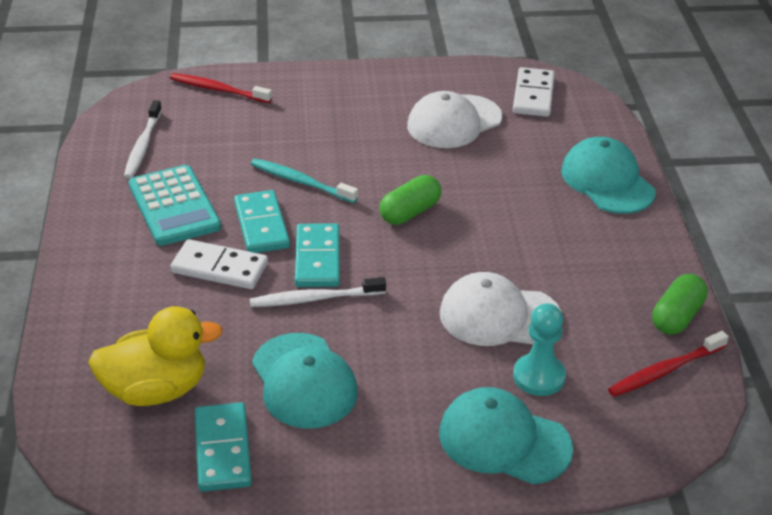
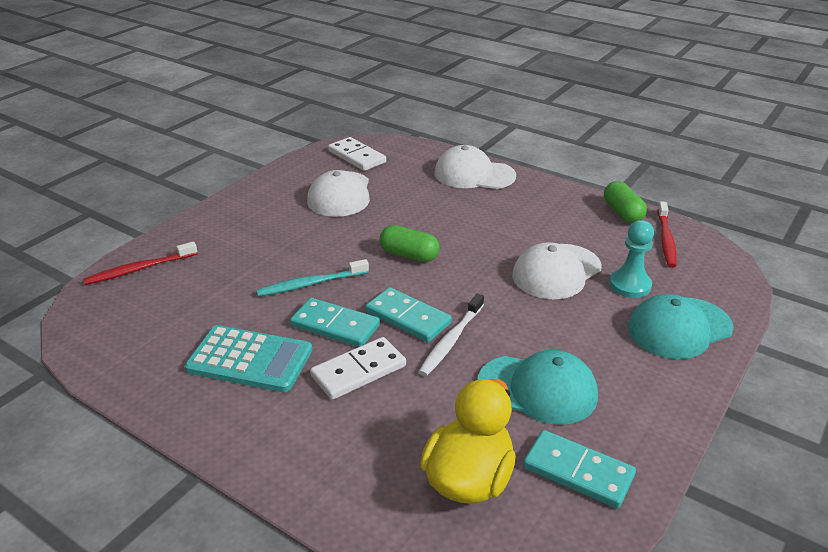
camera: 50 degrees left, 5 degrees down
white toothbrush [124,100,162,179] -> none
green capsule [380,175,441,225] -> green capsule turned 60 degrees counterclockwise [380,225,440,262]
turquoise cap [561,137,656,214] -> white cap [434,145,516,189]

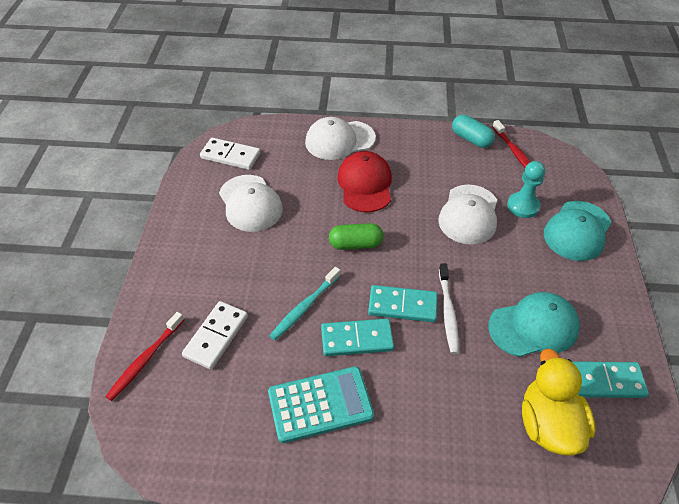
camera: 30 degrees left, 15 degrees up
white domino [310,337,406,400] -> white domino moved to [182,301,248,370]
green capsule [604,181,647,223] -> turquoise capsule [452,115,495,148]
none -> red cap [337,151,392,212]

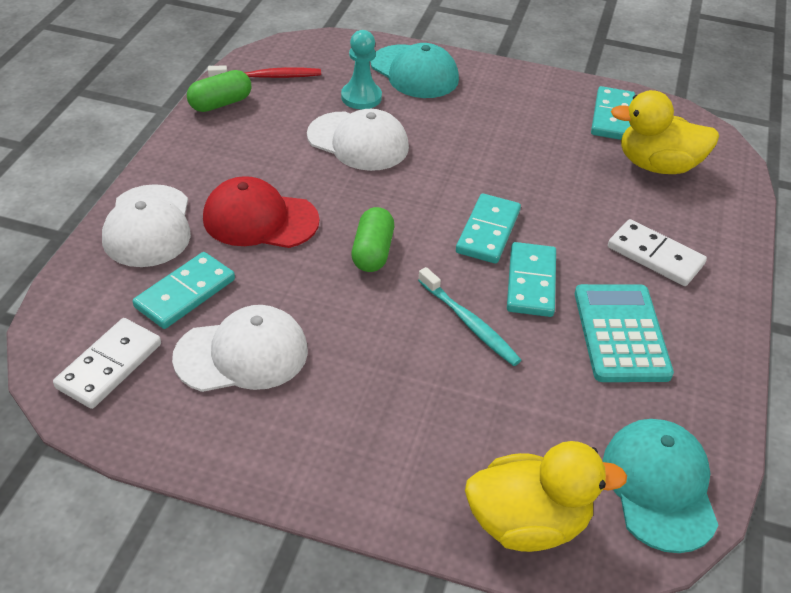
camera: 80 degrees left, 5 degrees down
red toothbrush [105,312,184,401] -> yellow duck [465,441,627,552]
white domino [182,301,248,370] -> white domino moved to [608,219,707,286]
white toothbrush [439,263,459,354] -> none
turquoise capsule [452,115,495,148] -> green capsule [187,70,251,112]
turquoise cap [488,292,580,357] -> turquoise cap moved to [603,419,718,553]
none -> turquoise domino [133,252,235,329]

